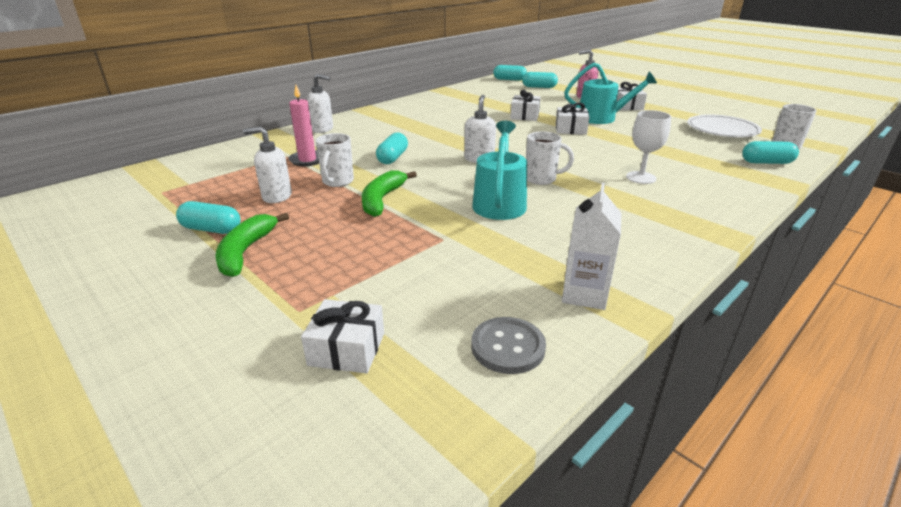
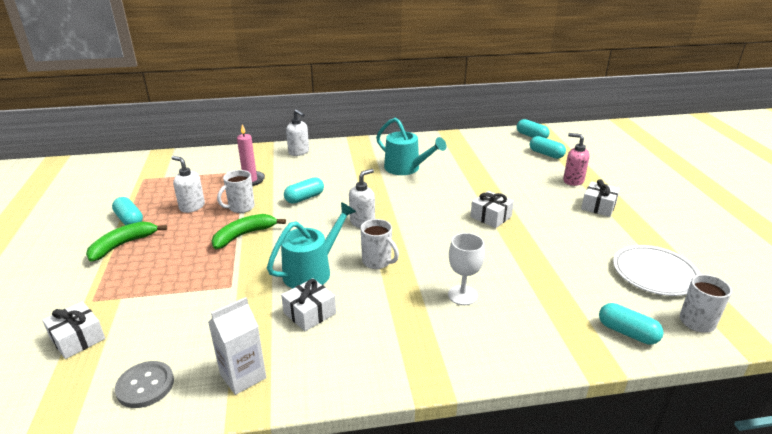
camera: 35 degrees right, 0 degrees up
white gift [510,90,541,121] -> white gift moved to [281,278,336,331]
turquoise watering can [564,63,657,124] -> turquoise watering can moved to [376,118,446,175]

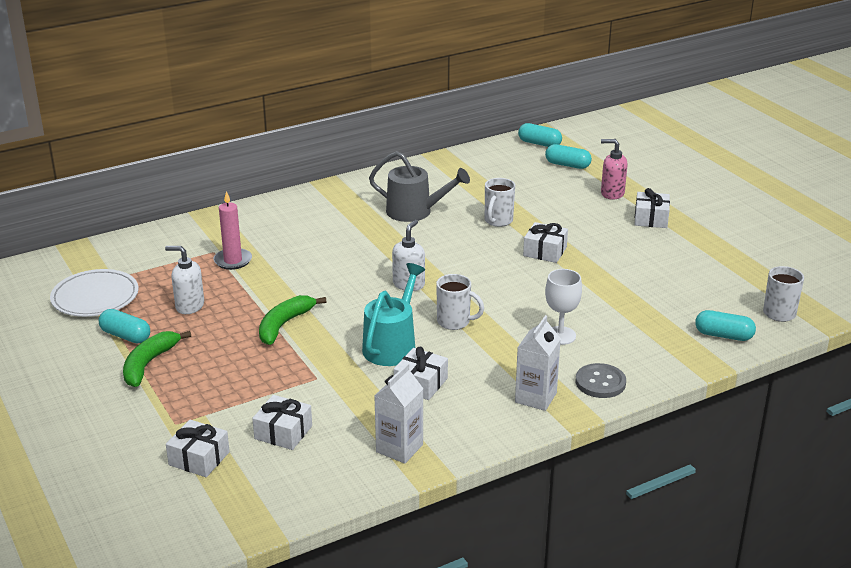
camera: 20 degrees left, 0 degrees up
grey button [115,361,174,408] -> grey button moved to [576,363,626,398]
white mug [217,170,255,213] -> white mug moved to [485,178,515,227]
turquoise capsule [284,177,324,204] -> none
white soap dispenser [286,109,309,156] -> none
turquoise watering can [376,118,446,175] -> grey watering can [369,151,470,222]
white plate [613,245,700,296] -> white plate moved to [50,269,139,317]
none -> white gift [252,395,312,450]
none -> white carton [515,315,561,411]

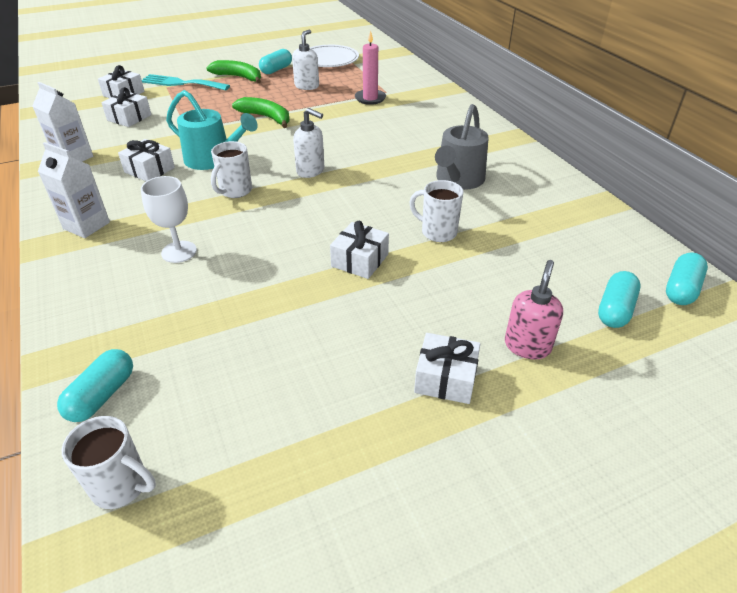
camera: 95 degrees right, 10 degrees up
grey button [576,363,626,398] -> none
none -> turquoise fork [142,74,230,90]

